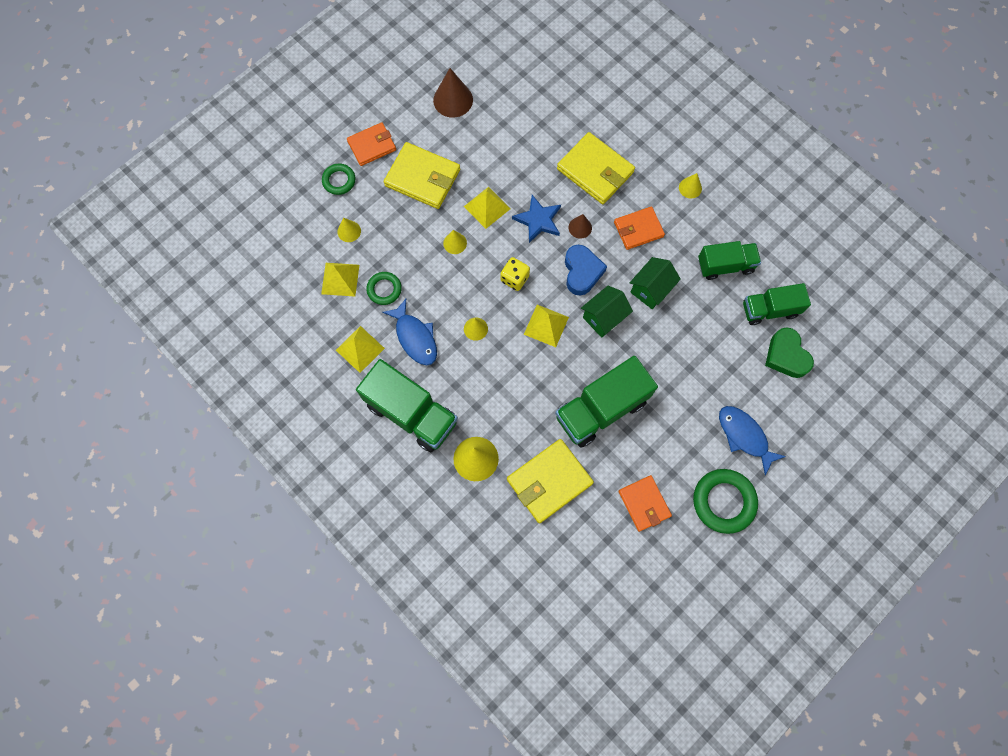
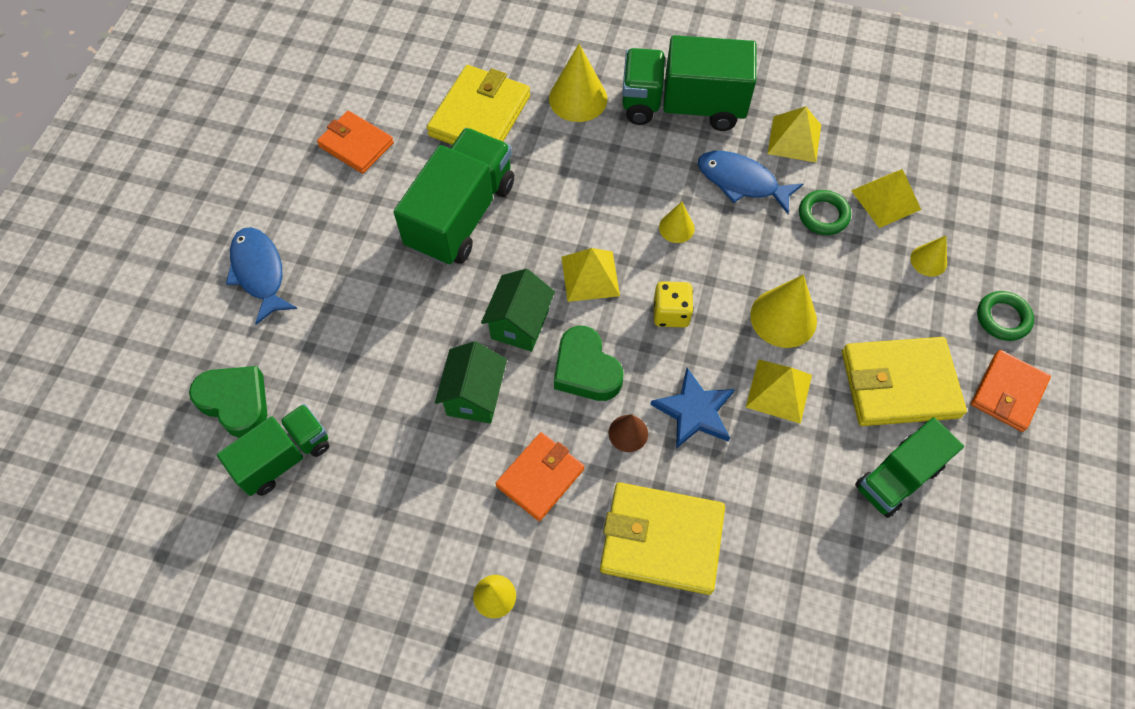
camera: 150 degrees right, 10 degrees down
brown cone [433,68,473,118] -> none
yellow cone [443,230,467,254] -> yellow cone [750,274,817,348], size x1.77
blue heart [565,245,607,296] -> green heart [554,326,623,401]
green ring [693,469,758,534] -> none
green truck [698,241,761,280] -> green truck moved to [855,417,964,518]
blue fish [719,406,786,475] -> blue fish turned 135 degrees counterclockwise [226,227,297,325]

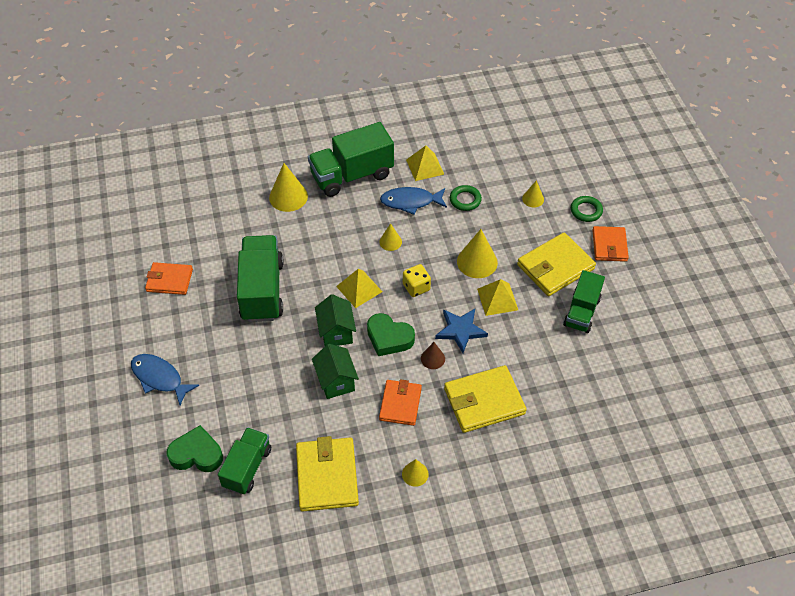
camera: 30 degrees left, 10 degrees down
yellow wallet [427,65,530,145] -> yellow wallet moved to [296,436,359,512]
yellow pyramid [851,169,921,228] -> none

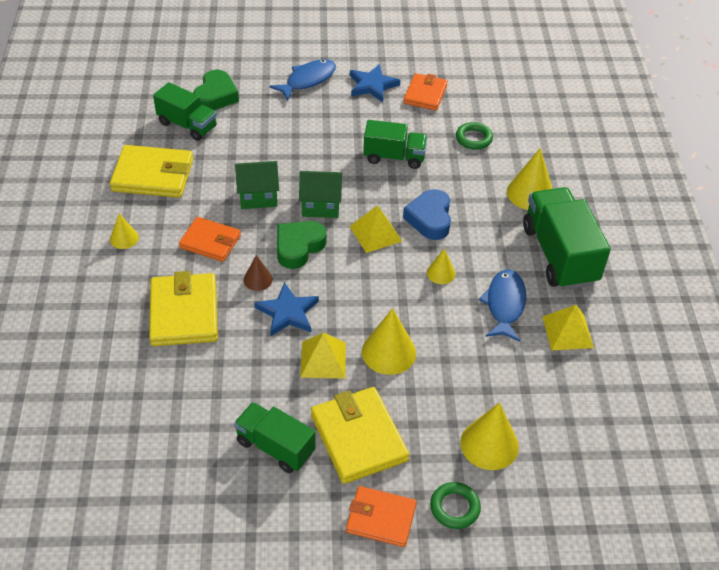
camera: 100 degrees right, 5 degrees down
green truck [237,235,284,322] -> green truck [363,120,427,169], size x0.63
yellow dice [403,264,431,297] -> none
green ring [450,185,482,211] -> green ring moved to [456,122,493,150]
yellow cone [522,180,544,208] -> yellow cone [460,402,519,470], size x1.77
none -> blue star [350,64,400,102]
none -> blue heart [403,189,451,240]

